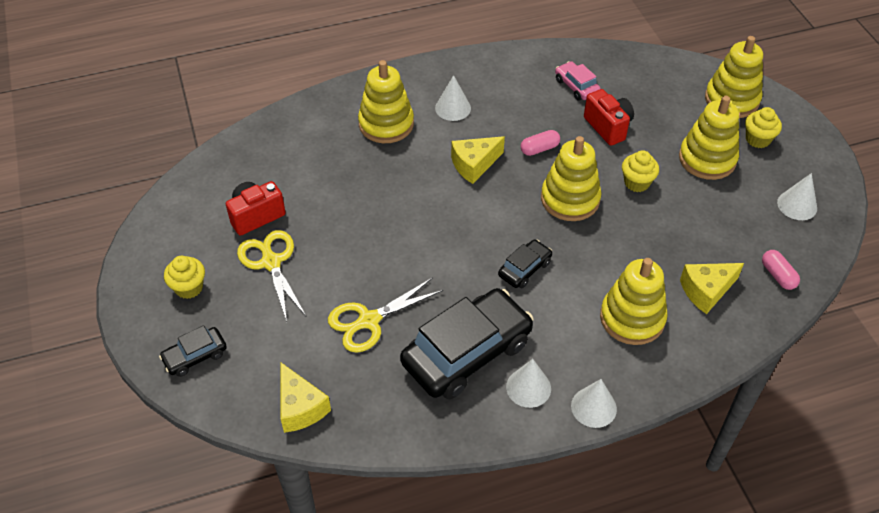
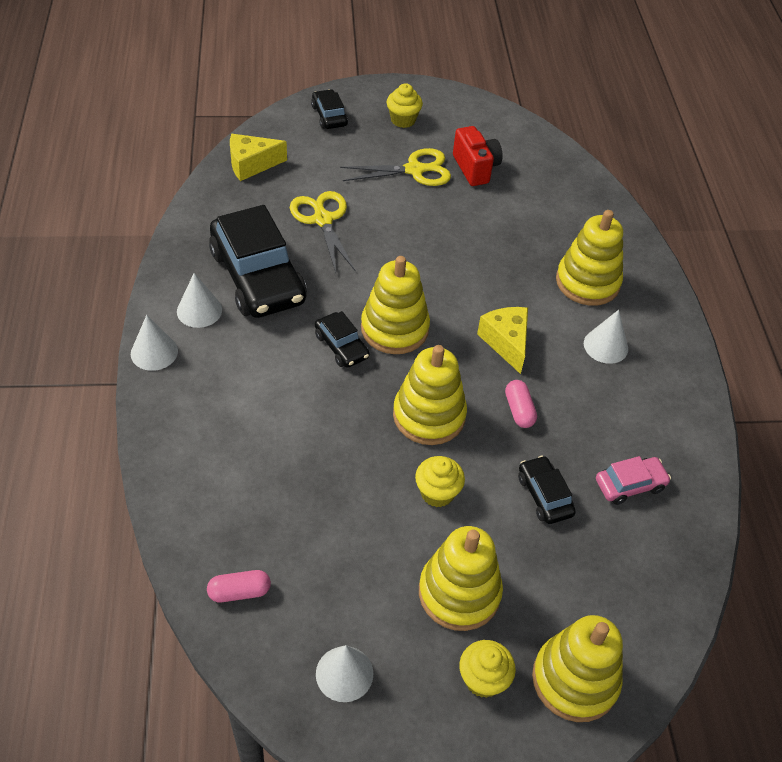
camera: 100 degrees right, 0 degrees up
red camera [584,89,634,146] -> black car [518,456,576,524]
yellow stacking toy [600,258,668,345] -> yellow stacking toy moved to [361,256,430,354]
yellow cheese [680,263,744,314] -> none

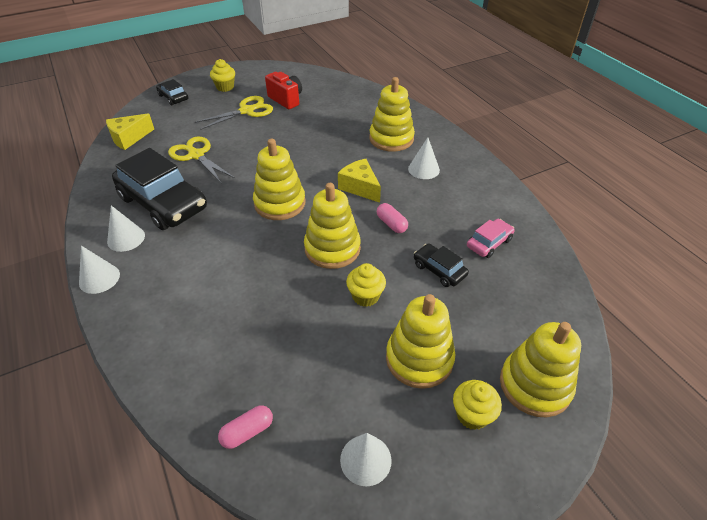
camera: 20 degrees left, 5 degrees down
black car [315,311,370,368] -> none

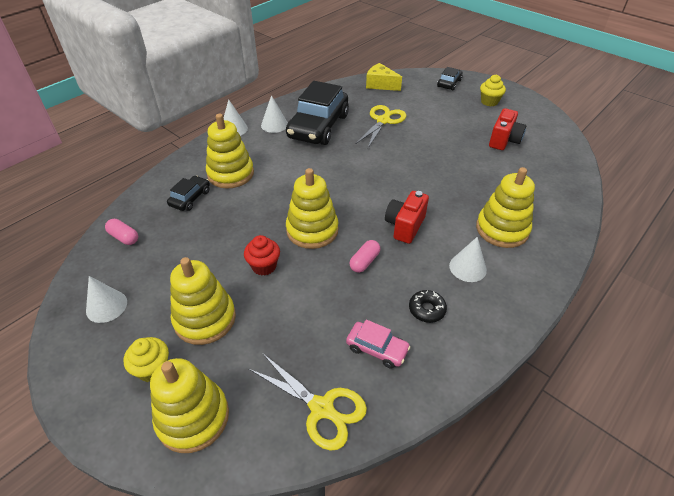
camera: 70 degrees right, 0 degrees up
yellow scissors [195,96,273,130] -> yellow scissors moved to [249,353,367,451]
yellow stacking toy [253,139,306,220] -> yellow stacking toy moved to [206,114,254,189]
yellow cheese [338,159,381,203] -> red camera [385,191,429,244]
yellow cupcake [346,263,386,307] -> red cupcake [244,235,280,276]
black car [414,244,469,287] -> black car moved to [167,176,210,211]
none -> black donut [409,290,447,323]

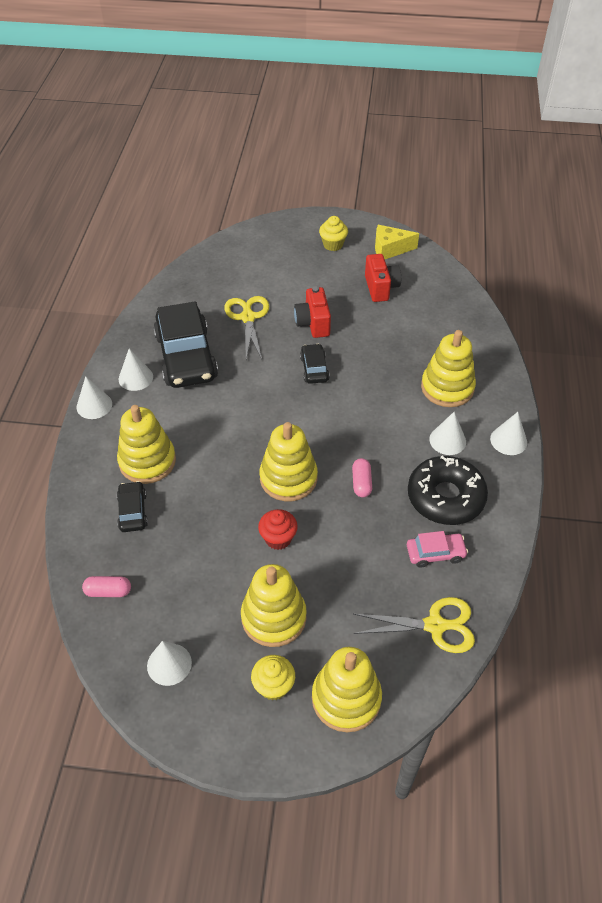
camera: 35 degrees left, 5 degrees up
yellow cheese [366,63,402,91] -> yellow cheese moved to [375,225,419,259]
red camera [385,191,429,244] -> red camera moved to [294,287,331,338]
black donut [409,290,447,323] -> black donut [408,456,488,525], size x2.16
black car [437,67,463,90] -> black car moved to [300,344,330,384]
none -> white cone [490,412,527,455]

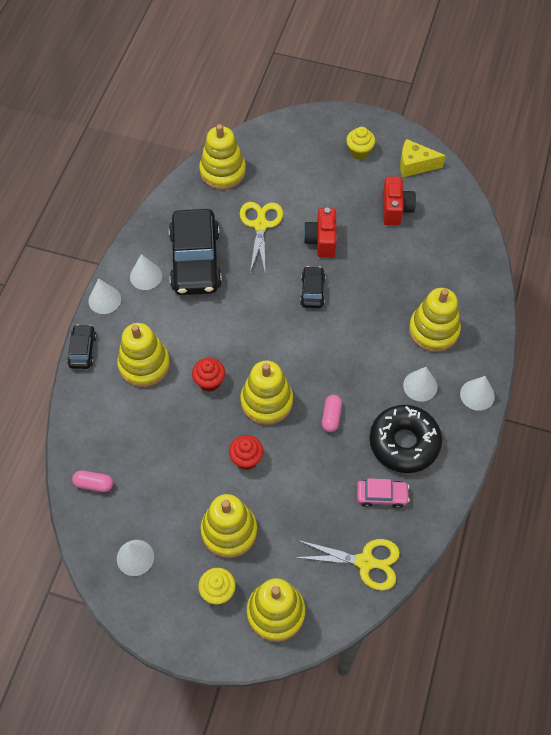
camera: 10 degrees right, 10 degrees up
black car [117,481,148,532] -> black car moved to [67,324,96,369]
none -> red cupcake [192,358,225,392]
none -> yellow stacking toy [199,124,246,190]

